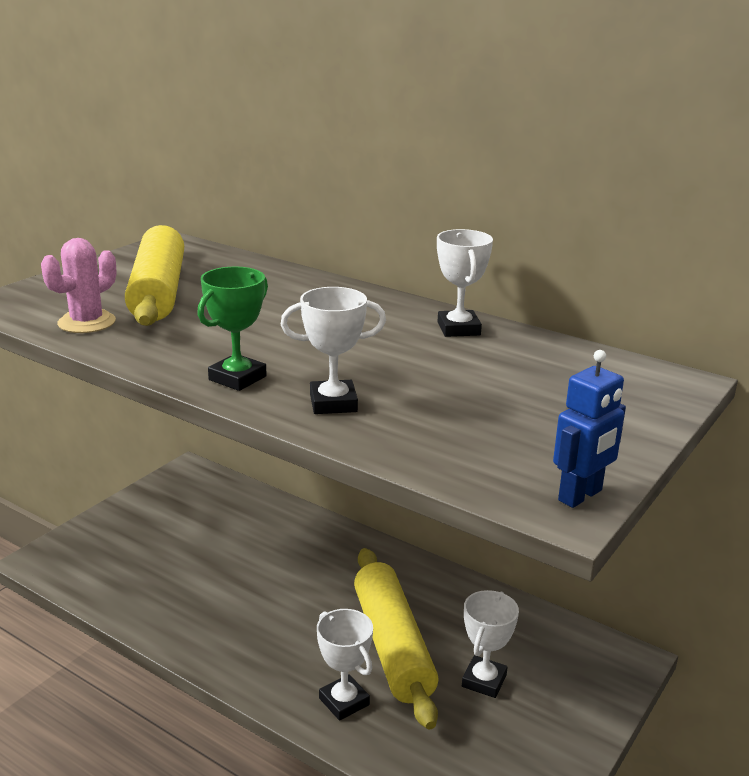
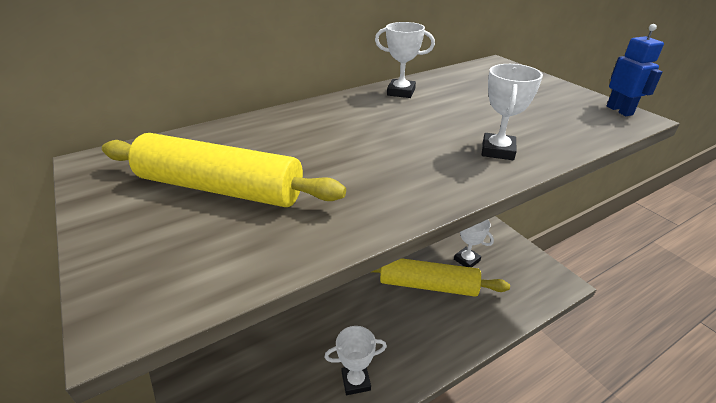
camera: 65 degrees left, 10 degrees up
pink cactus [41,238,116,333] -> none
green trophy [197,266,268,391] -> none
white trophy [317,609,373,721] -> white trophy moved to [325,326,387,395]

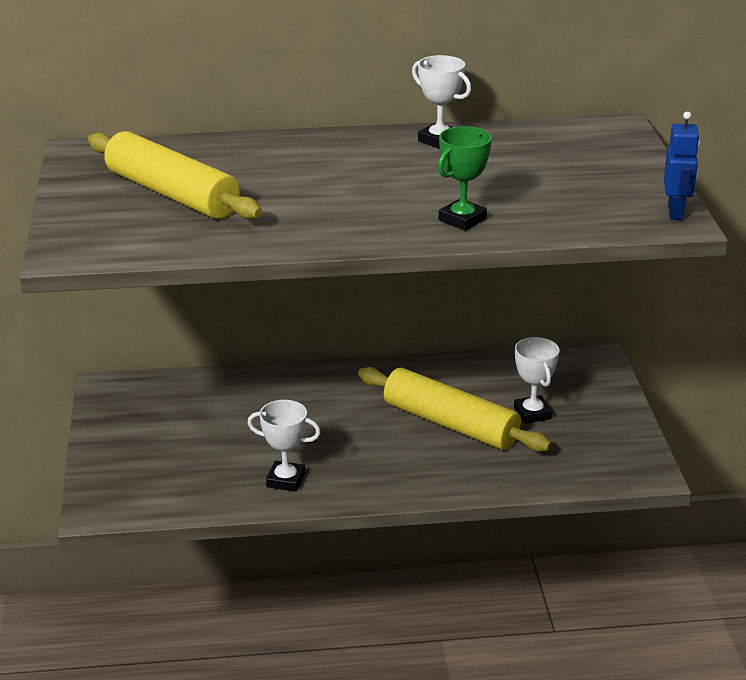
camera: 25 degrees right, 5 degrees down
white trophy [482,64,543,160] -> green trophy [438,126,492,231]

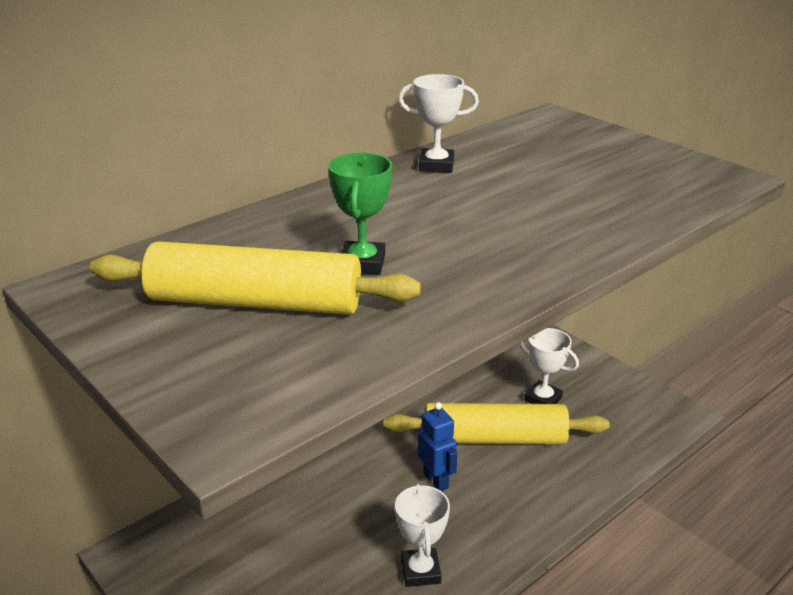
camera: 35 degrees left, 0 degrees up
white trophy [247,400,321,491] -> white trophy turned 75 degrees counterclockwise [395,484,450,587]
green trophy [438,126,492,231] -> green trophy moved to [328,153,392,275]
blue robot [664,111,700,220] -> blue robot moved to [418,402,457,491]

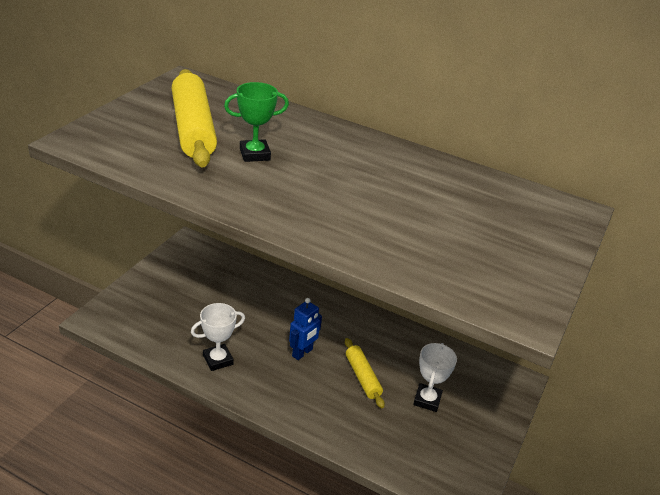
camera: 65 degrees right, 5 degrees up
yellow rolling pin [384,403,609,444] -> yellow rolling pin [345,338,385,408], size x0.54
white trophy [398,74,479,173] -> none

